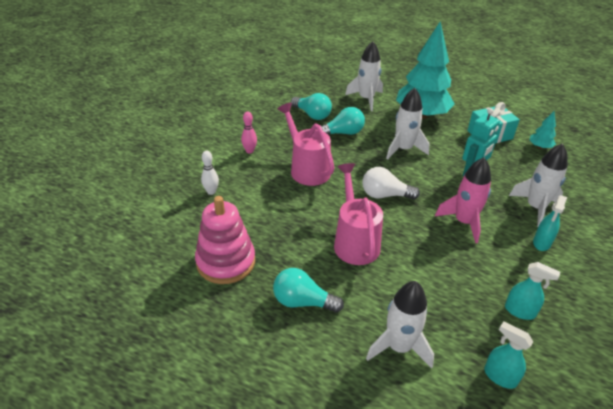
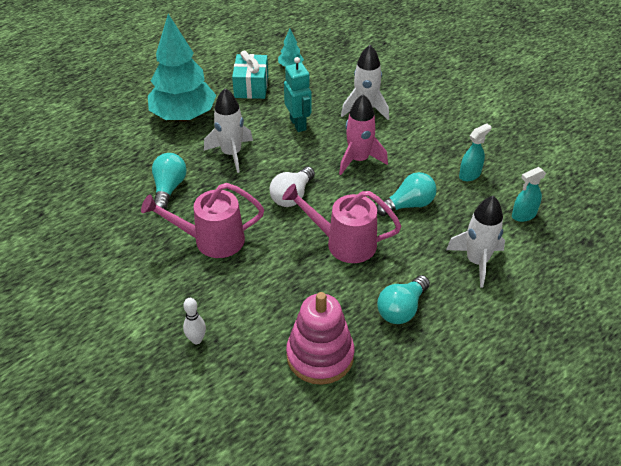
camera: 65 degrees left, 5 degrees up
pink bowling pin [241,111,257,154] -> none
turquoise light bulb [291,93,332,120] -> turquoise light bulb moved to [376,172,437,216]
white rocket [345,41,383,111] -> none
turquoise spray bottle [533,195,567,251] -> none

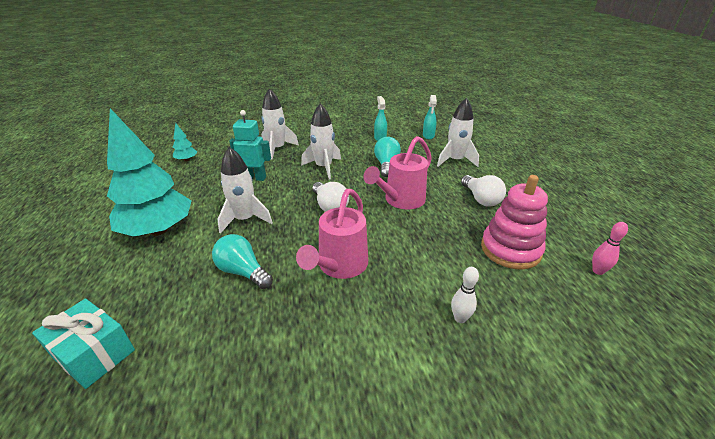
camera: 60 degrees left, 10 degrees down
turquoise gift [232,50,268,99] -> turquoise gift moved to [32,298,135,389]
pink rocket [339,94,388,175] -> white rocket [301,103,341,179]
turquoise light bulb [377,275,430,324] -> white light bulb [461,175,506,206]
none -> pink bowling pin [592,222,628,275]

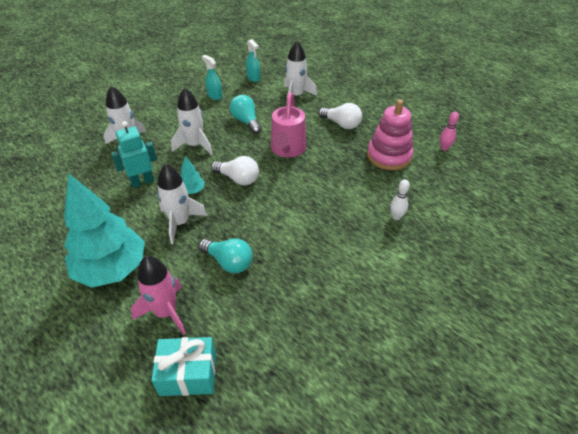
camera: 35 degrees left, 10 degrees up
turquoise tree [173,122,197,162] -> turquoise tree moved to [180,156,205,194]
turquoise light bulb [212,234,273,289] -> turquoise light bulb turned 150 degrees counterclockwise [199,238,253,273]
pink watering can [296,189,368,279] -> none
none -> pink rocket [131,256,186,335]

